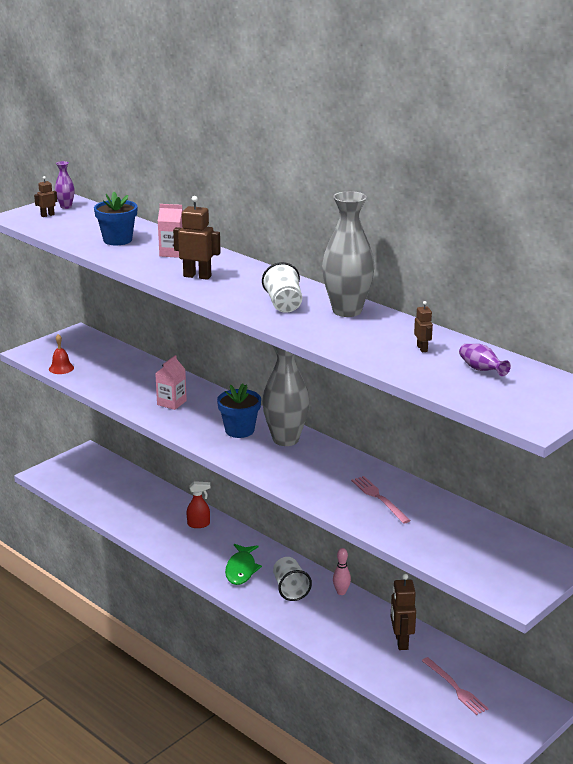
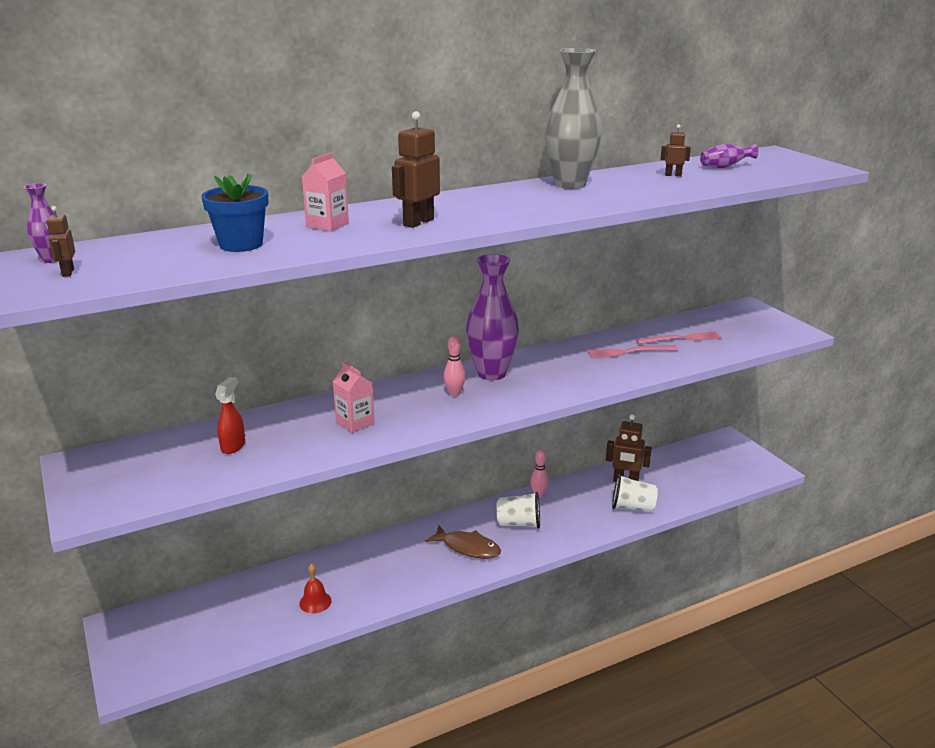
camera: 70 degrees left, 0 degrees up
red bell [49,334,74,374] -> red bell moved to [299,564,332,613]
red spray bottle [187,481,210,528] -> red spray bottle moved to [215,377,245,454]
blue flower pot [217,384,261,438] -> pink bowling pin [444,336,465,397]
green fish [225,544,262,585] -> brown fish [425,525,501,559]
white cup [262,262,302,313] -> white cup moved to [612,474,658,512]
grey vase [262,345,310,446] -> purple vase [466,254,519,381]
pink fork [422,657,488,715] -> pink fork moved to [636,331,722,344]

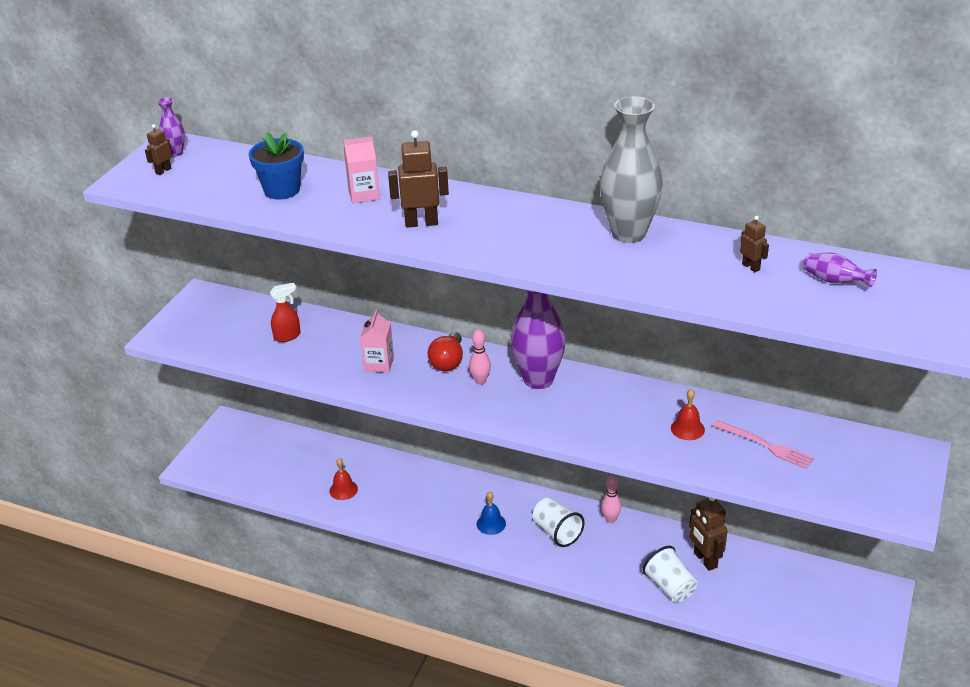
camera: 50 degrees right, 10 degrees up
brown fish [425,525,501,559] -> blue bell [477,491,506,535]
pink fork [588,345,678,358] -> red bell [671,389,705,440]
none -> red light bulb [428,332,463,371]

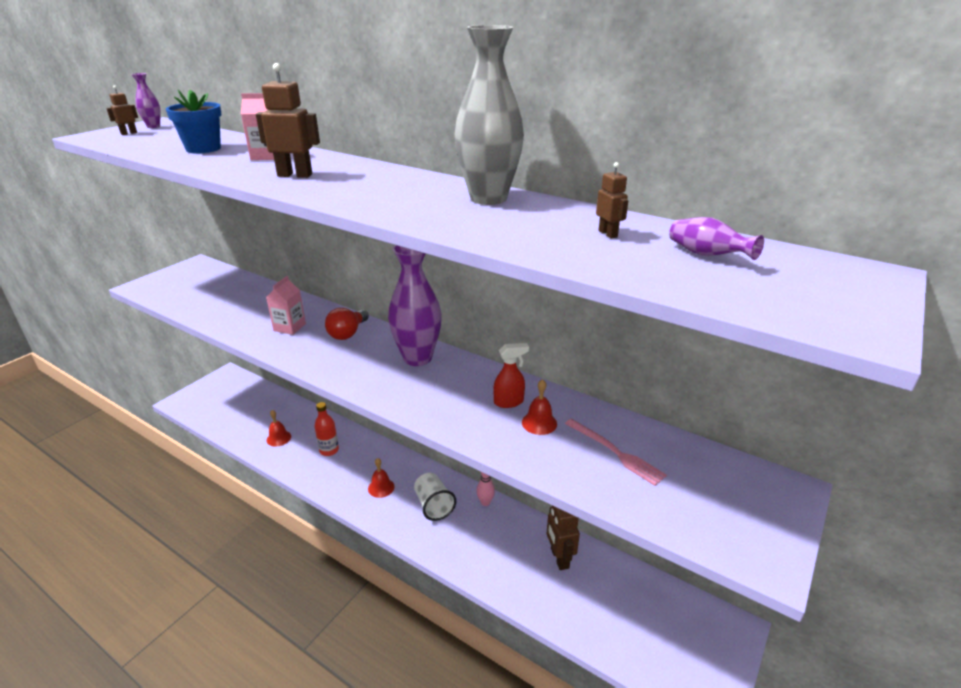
camera: 10 degrees right, 5 degrees down
red spray bottle [270,283,301,342] -> red spray bottle moved to [493,343,529,408]
pink bowling pin [469,330,491,385] -> none
blue bell [477,491,506,535] -> red bell [368,458,394,498]
white cup [642,546,697,602] -> none
none -> red bottle [314,402,339,456]

